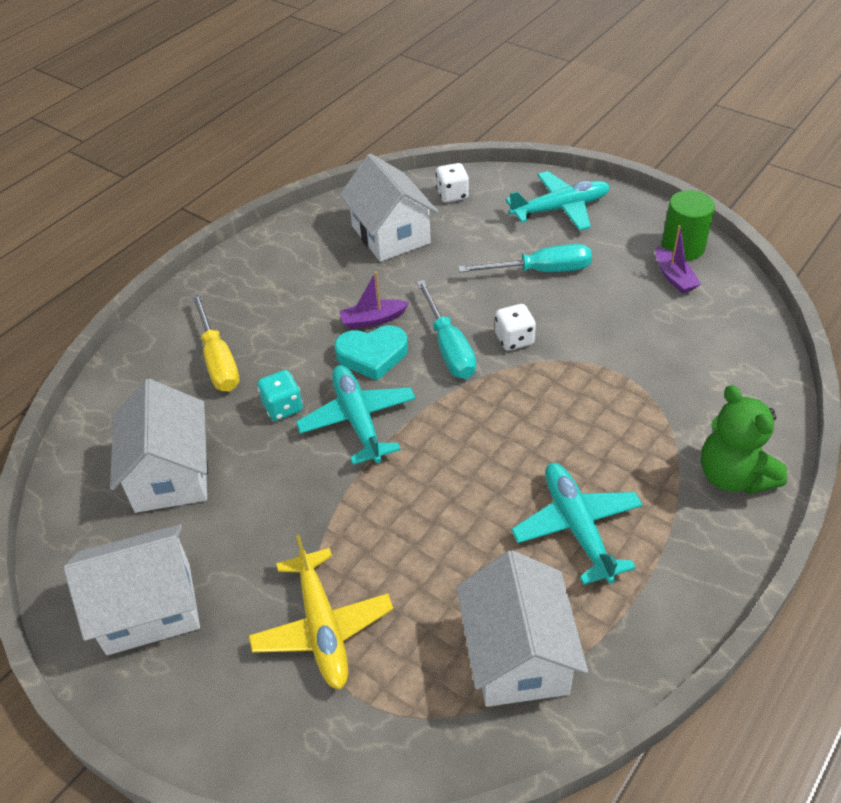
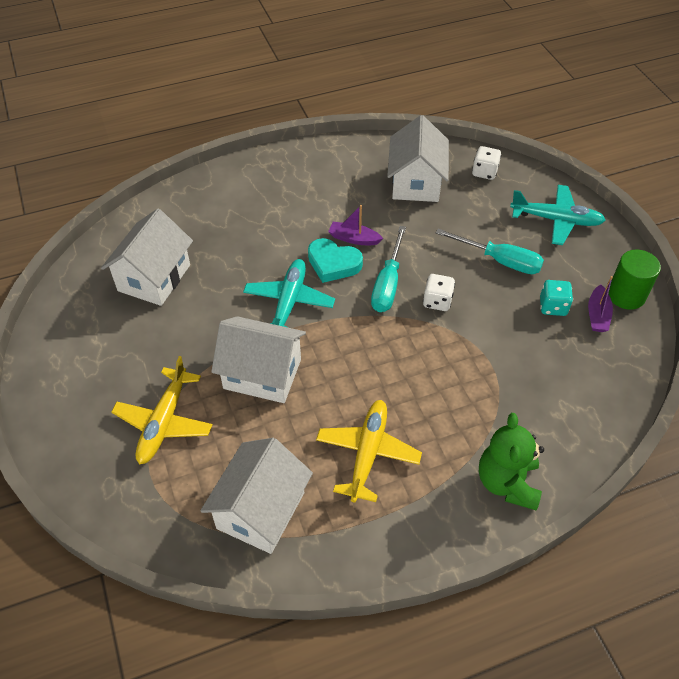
camera: 30 degrees right, 5 degrees up
white house [64,524,200,655] -> white house moved to [211,316,306,403]
yellow screwdriver [191,294,240,391] -> none
turquoise dice [257,370,303,421] -> turquoise dice moved to [540,280,573,316]
turquoise plane [511,463,643,585] -> yellow plane [316,400,422,502]

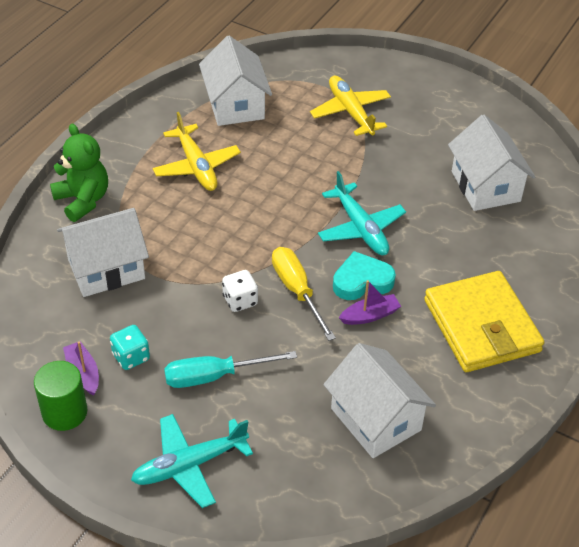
camera: 140 degrees right, 5 degrees down
white house [211,316,306,403] -> white house moved to [57,208,149,297]
turquoise screwdriver [371,226,406,312] -> yellow screwdriver [272,247,336,341]
white dice [472,146,501,180] -> none
none -> yellow wallet [424,271,544,372]

